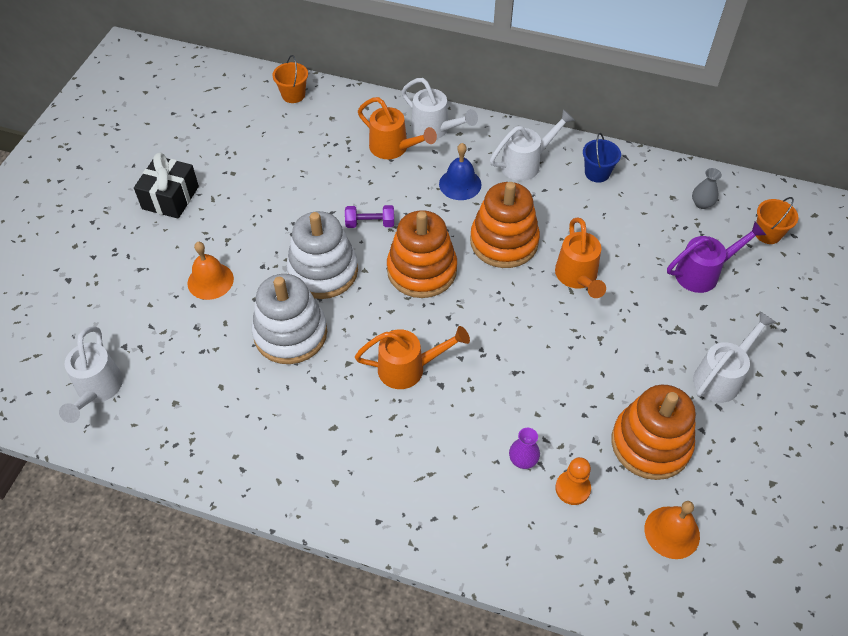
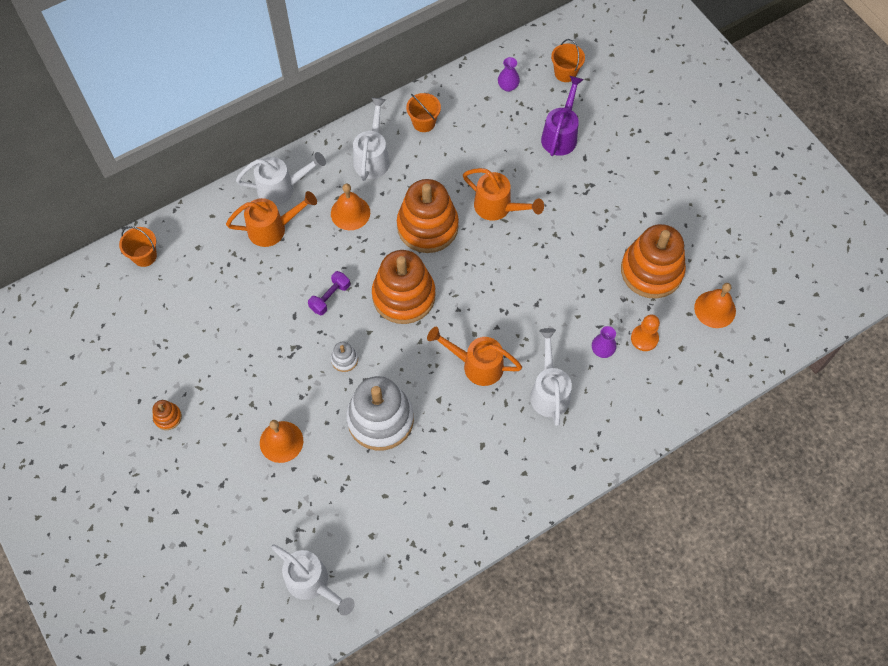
camera: 50 degrees left, 10 degrees up
black gift [134,153,199,219] -> orange stacking toy [153,400,182,430]
white stacking toy [286,211,358,299] -> white stacking toy [331,342,358,372], size x0.42
orange watering can [355,326,470,389] -> orange watering can turned 105 degrees counterclockwise [427,327,522,386]
blue bell [439,143,482,200] -> orange bell [331,184,370,230]
blue bucket [583,133,621,183] -> orange bucket [406,93,441,132]
grey vase [692,168,722,209] -> purple vase [498,57,520,92]
white watering can [693,311,776,403] -> white watering can moved to [530,328,572,426]

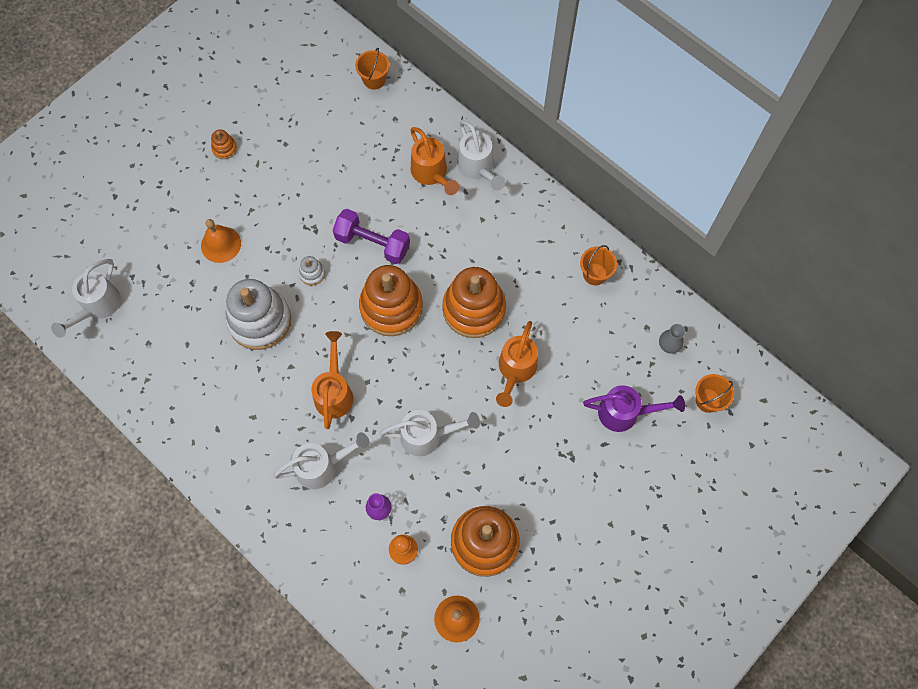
camera: 75 degrees right, 5 degrees up
purple dumbbell [308,271,350,315] -> purple dumbbell [333,209,410,264], size x1.64
orange bell [331,184,370,230] -> none
white watering can [353,98,390,181] -> white watering can moved to [380,410,480,456]
purple vase [498,57,520,92] -> grey vase [659,324,685,354]

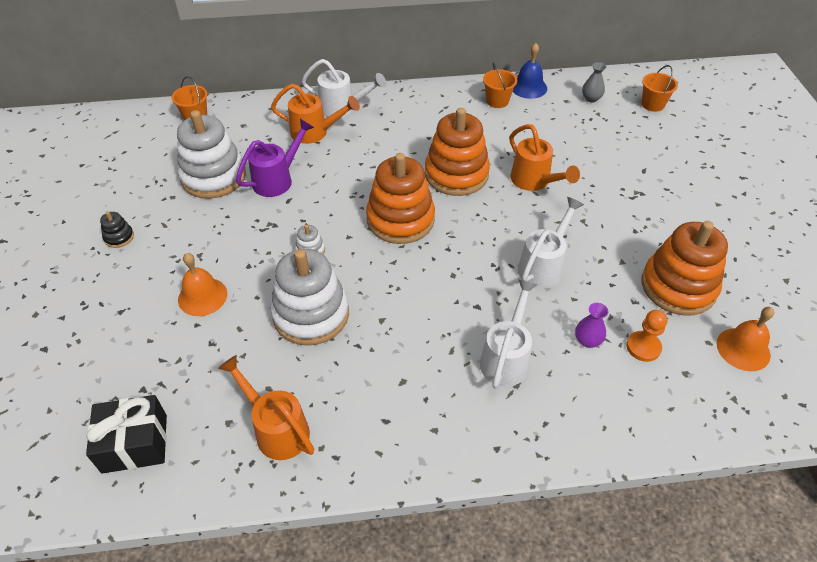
camera: 50 degrees left, 20 degrees down
white watering can [51,259,121,338] -> black gift [86,395,167,474]
orange stacking toy [211,129,237,159] -> black stacking toy [100,211,134,248]
orange watering can [311,331,353,429] -> orange watering can moved to [218,355,314,460]
purple dumbbell [333,209,410,264] -> none
purple watering can [583,385,685,432] -> purple watering can moved to [236,119,314,197]
none -> white stacking toy [177,110,246,199]
none -> blue bell [513,43,547,99]

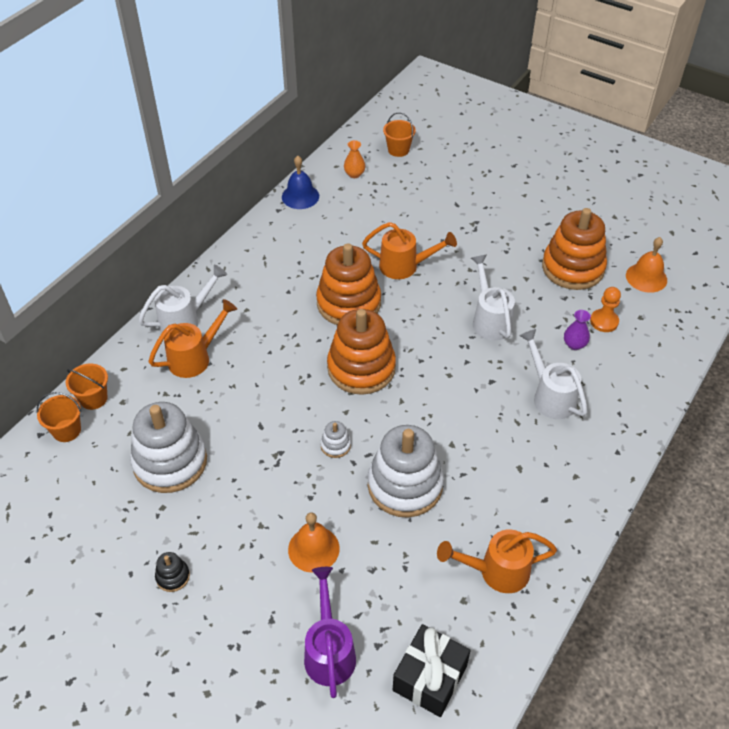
camera: 50 degrees left, 0 degrees up
purple watering can [236,119,314,197] -> purple watering can moved to [304,567,356,698]
orange bucket [483,62,517,108] -> orange bucket moved to [66,364,108,410]
grey vase [582,62,606,103] -> orange vase [344,140,365,178]

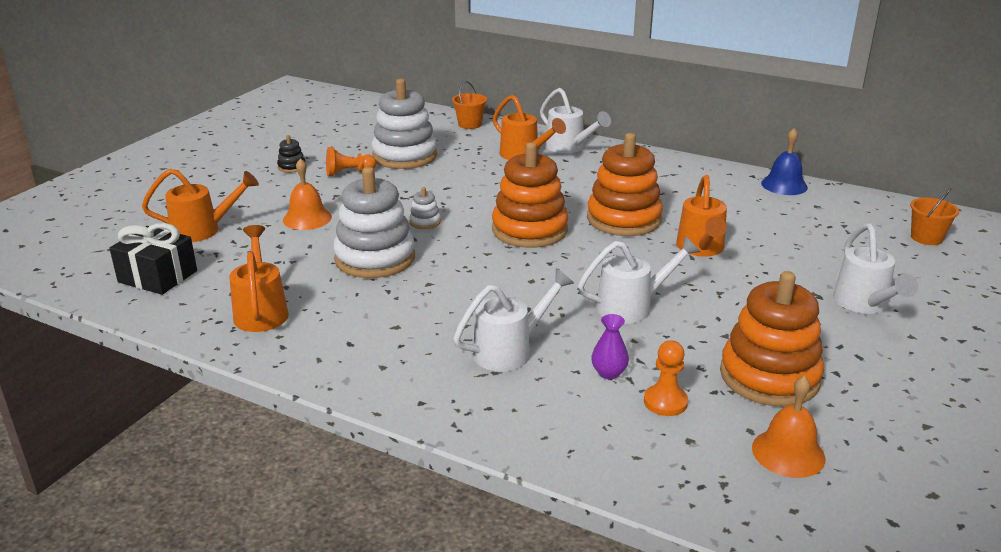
camera: 85 degrees right, 20 degrees down
orange bucket [37,392,81,442] -> none
purple watering can [304,567,356,698] -> orange watering can [142,169,259,242]
orange vase [344,140,365,178] -> none
none -> orange pawn [326,147,376,176]
none -> white watering can [833,224,918,314]

